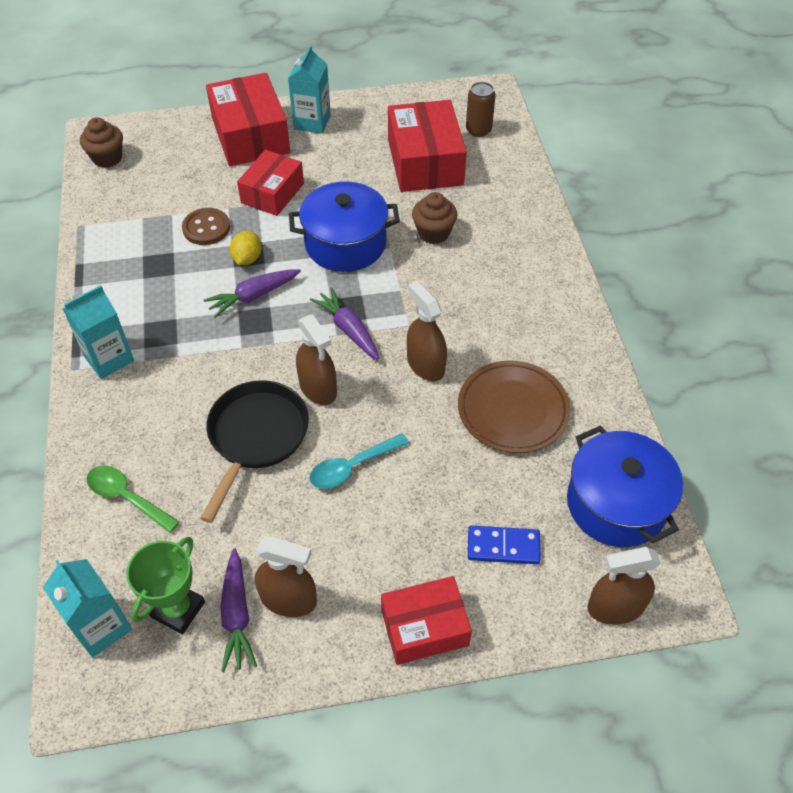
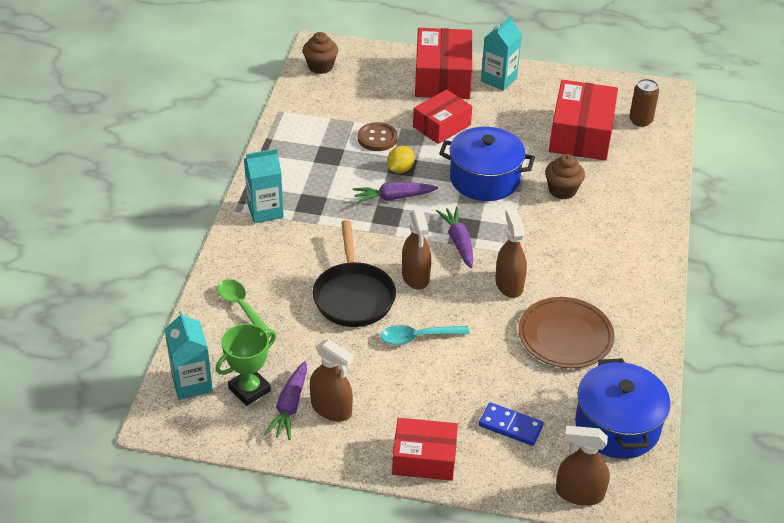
camera: 20 degrees right, 10 degrees down
black pan [200,380,309,523] -> black pan turned 135 degrees clockwise [313,220,396,327]

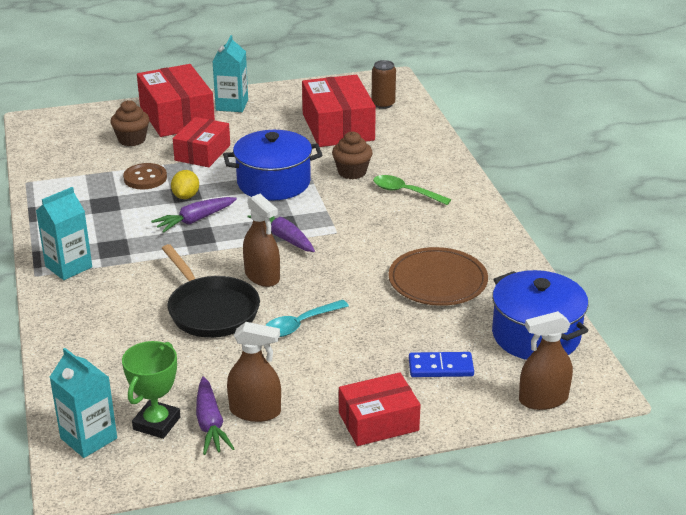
camera: 25 degrees left, 10 degrees down
green spoon [217,279,272,337] -> green spoon moved to [373,175,451,205]
brown cupcake [303,32,338,74] -> brown cupcake moved to [111,100,150,146]
brown spray bottle [495,208,527,298] -> none

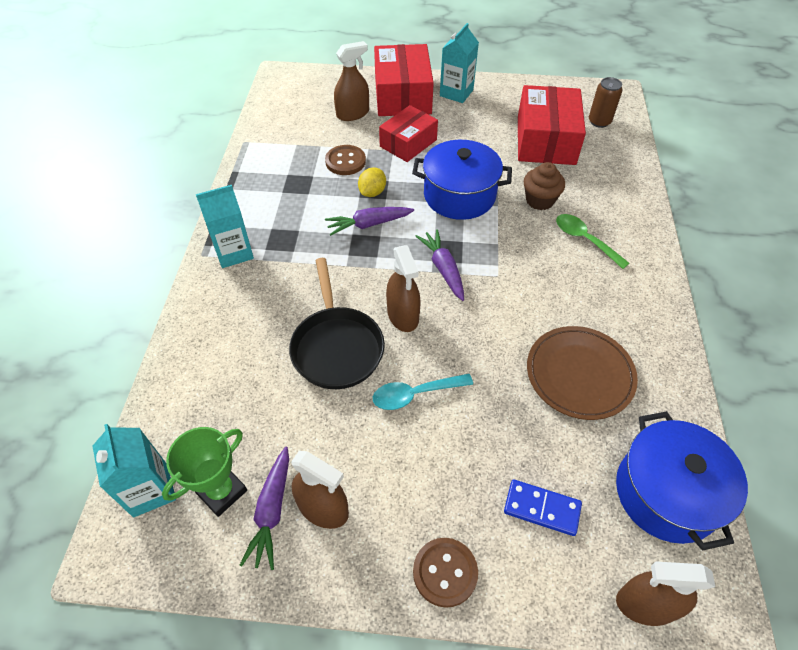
camera: 20 degrees right, 20 degrees up
brown cupcake [111,100,150,146] -> brown spray bottle [334,41,369,121]
red box [339,372,421,446] -> brown button [413,538,478,608]

